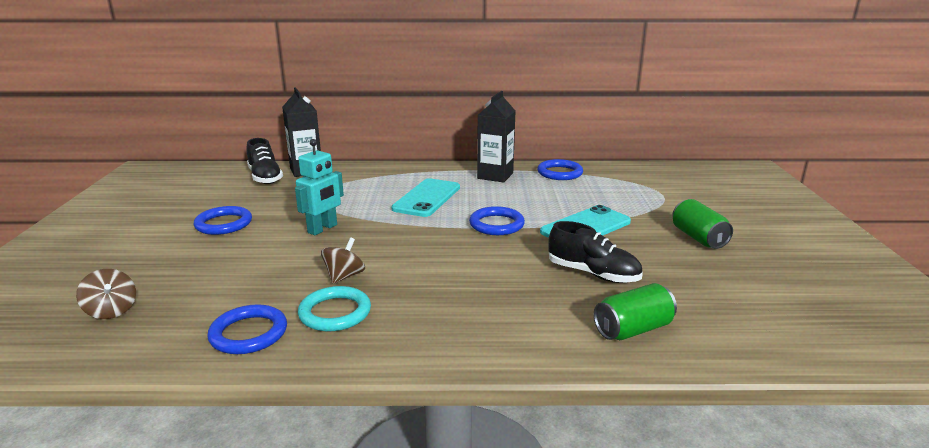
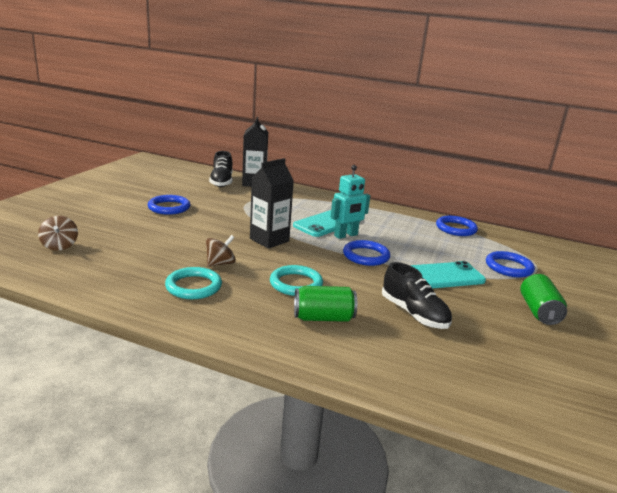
camera: 20 degrees right, 0 degrees up
blue ring [207,304,287,354] -> blue ring moved to [486,251,535,277]
turquoise robot [295,139,344,235] -> turquoise robot moved to [331,165,370,239]
black carton [477,91,516,183] -> black carton moved to [250,158,294,249]
green can [594,283,677,340] -> green can moved to [294,286,357,322]
none -> turquoise ring [270,265,323,296]

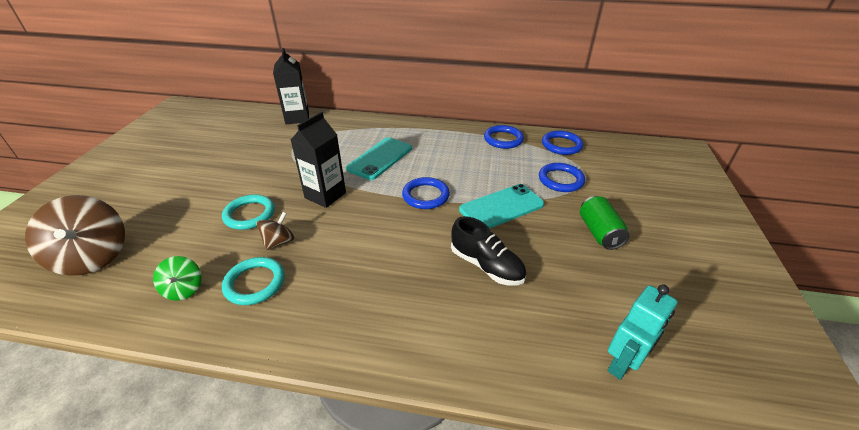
camera: 10 degrees left, 15 degrees up
brown spinning top [38,216,78,251] -> brown spinning top [25,195,125,276], size x1.91
blue ring [148,195,190,215] -> blue ring moved to [542,131,583,155]
black shoe [209,151,233,187] -> none
turquoise ring [270,265,323,296] -> turquoise ring moved to [222,194,275,230]
green can [294,286,357,322] -> none
turquoise robot [331,165,370,239] -> turquoise robot moved to [608,284,678,380]
none -> green spinning top [153,256,202,301]

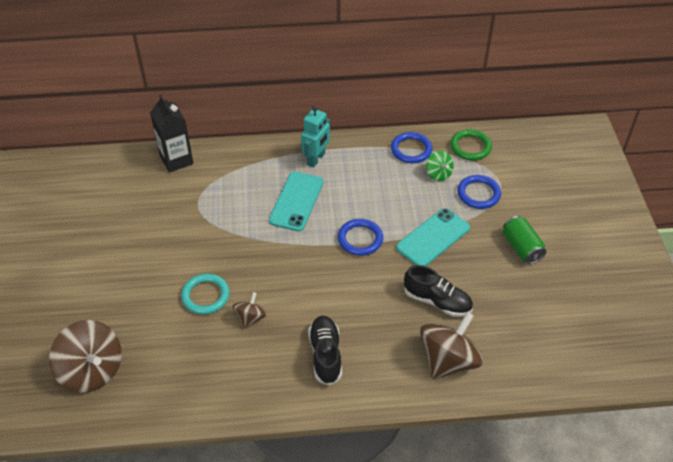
camera: 15 degrees left, 10 degrees up
green spinning top [153,256,202,301] -> green spinning top moved to [426,151,454,181]
turquoise ring [222,257,285,305] -> none
black carton [291,112,346,208] -> none
blue ring [542,131,583,155] -> green ring [450,129,492,160]
turquoise robot [608,284,678,380] -> turquoise robot moved to [301,106,330,167]
none -> black shoe [308,316,342,385]
none -> brown spinning top [420,312,484,379]

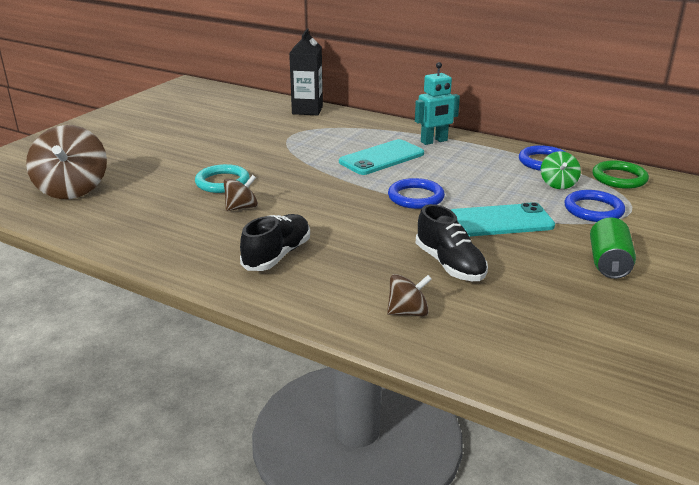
camera: 35 degrees right, 20 degrees down
brown spinning top [420,312,484,379] -> brown spinning top [387,274,432,317], size x0.52

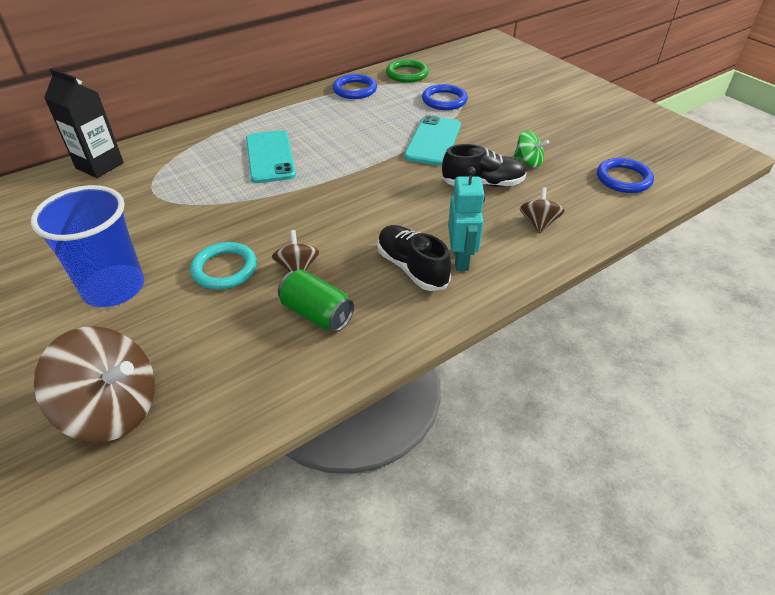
camera: 65 degrees left, 15 degrees up
blue ring [388,178,445,209] -> blue ring moved to [597,158,654,193]
turquoise robot [415,62,460,145] -> turquoise robot moved to [448,167,485,271]
green spinning top [541,151,581,189] -> green spinning top moved to [514,130,549,168]
green can [590,217,636,279] -> green can moved to [278,269,354,332]
none -> blue cup [31,185,144,307]

